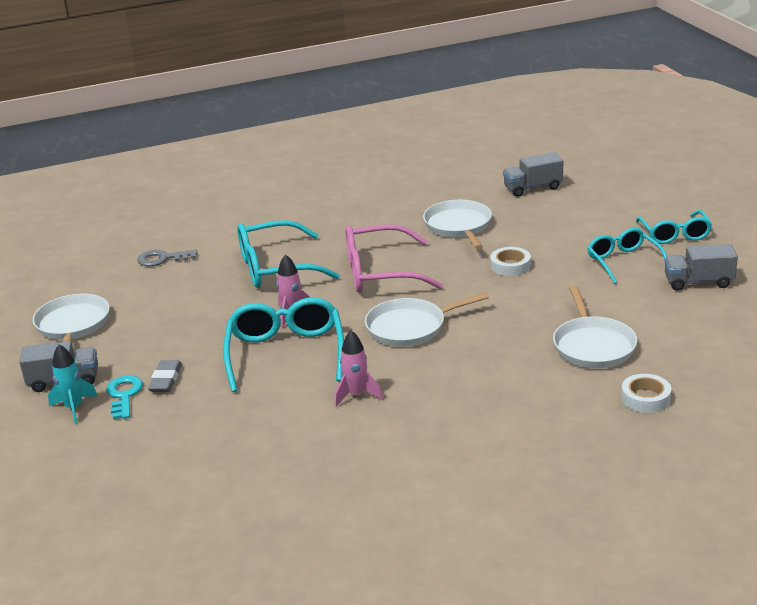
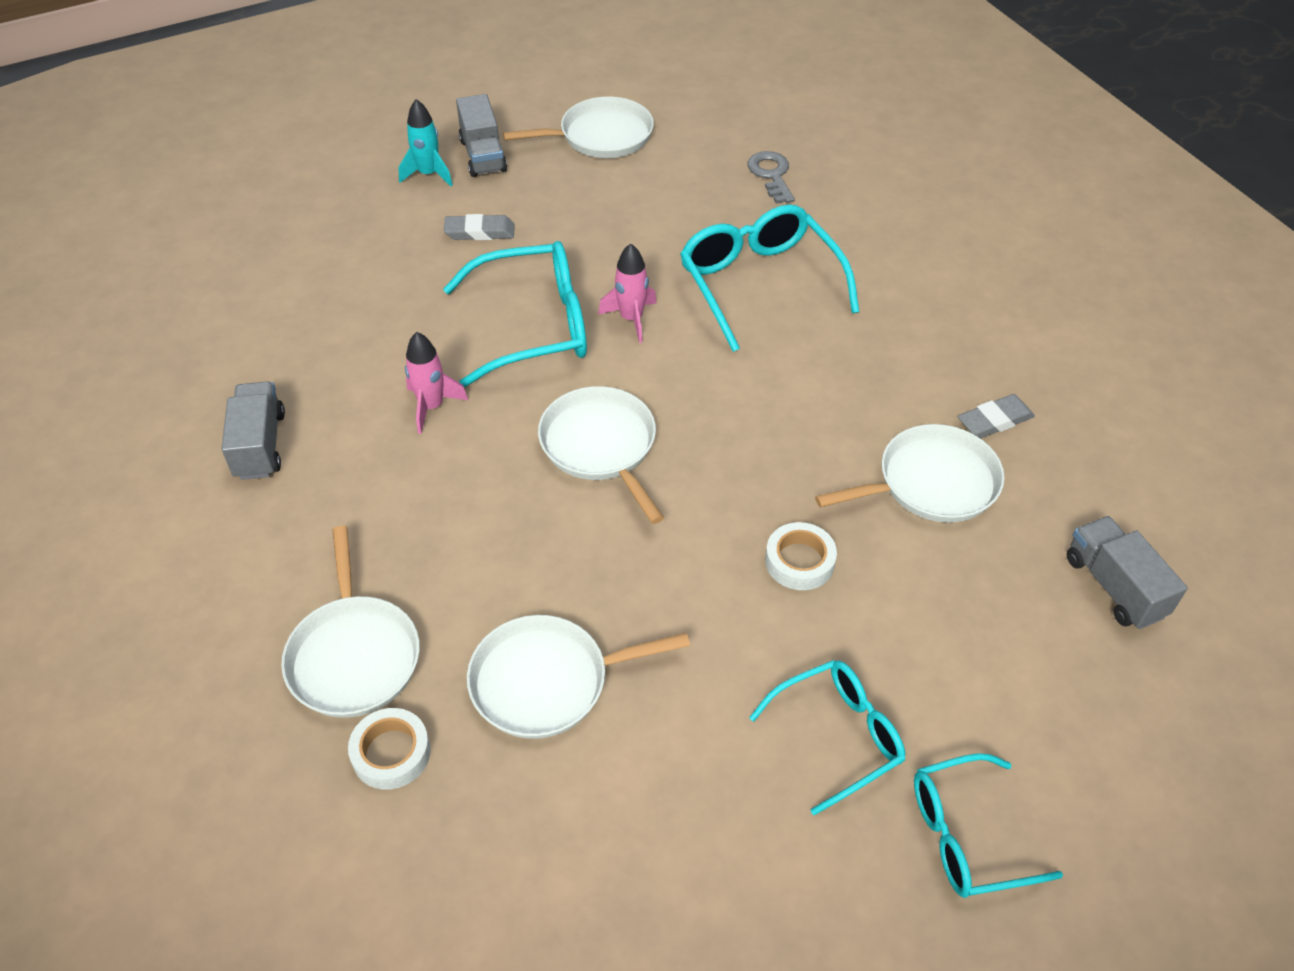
camera: 80 degrees right, 20 degrees up
turquoise key [106,375,143,419] -> none
pink glasses [345,224,443,293] -> none
grey truck [664,244,738,291] -> grey truck moved to [221,382,285,480]
none -> white pan [281,526,420,718]
none -> grey eraser [958,394,1035,439]

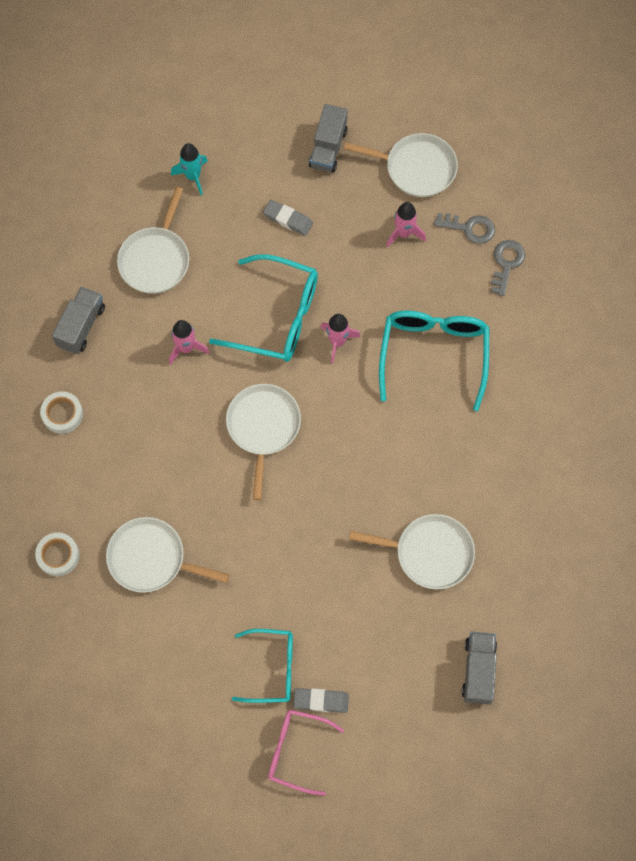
camera: 30 degrees right, 20 degrees up
white pan [281,526,420,718] -> white pan moved to [117,187,189,294]
turquoise rocket [398,99,453,186] -> turquoise rocket moved to [171,143,208,195]
white tape [765,522,837,590] -> white tape moved to [40,391,83,434]
turquoise glasses [914,753,1063,898] -> pink glasses [268,710,344,796]
grey eraser [958,394,1035,439] -> grey eraser moved to [293,688,349,713]
none -> pink rocket [386,202,426,248]
none -> grey key [434,213,495,244]

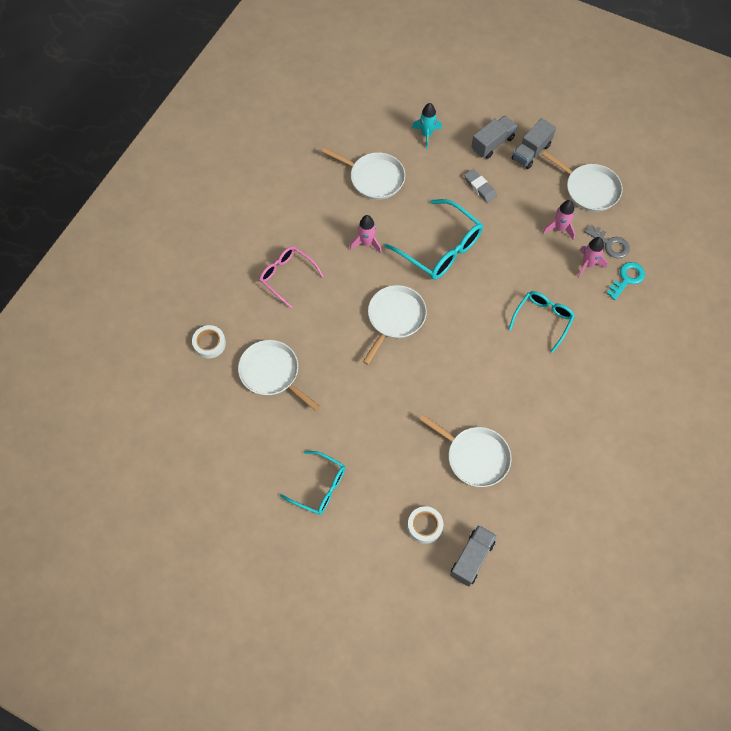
camera: 25 degrees right, 5 degrees down
white tape [40,391,83,434] -> white tape moved to [408,506,443,544]
grey truck [52,287,105,354] -> grey truck moved to [471,116,517,159]
white pan [117,187,189,294] -> white pan turned 105 degrees counterclockwise [322,147,405,200]
pink glasses [268,710,344,796] -> pink glasses moved to [259,246,324,308]
grey eraser [293,688,349,713] -> none
pink rocket [320,314,360,363] -> pink rocket moved to [577,237,607,278]
turquoise glasses [379,311,489,411] -> turquoise glasses [509,291,575,353], size x0.64
grey key [491,240,525,296] -> turquoise key [606,262,645,300]

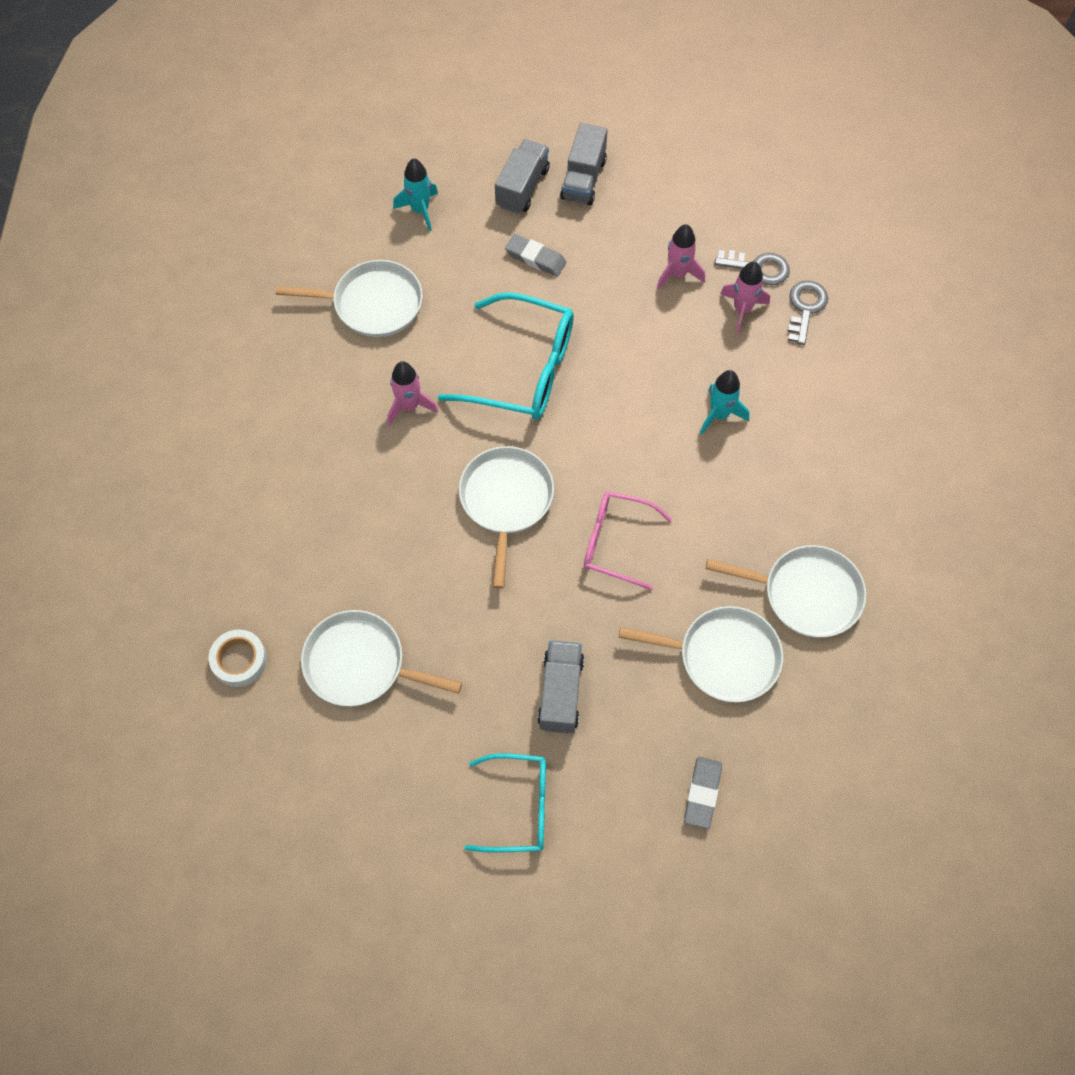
camera: 25 degrees left, 0 degrees up
pink glasses [259,246,324,308] -> pink glasses moved to [584,491,672,590]
white tape [408,506,443,544] -> grey eraser [684,757,722,829]
grey truck [450,525,497,587] -> grey truck moved to [537,640,585,733]
turquoise glasses [509,291,575,353] -> turquoise rocket [700,370,749,435]
white pan [542,151,623,212] -> white pan moved to [706,545,866,637]
turquoise key [606,262,645,300] -> grey key [787,281,828,345]

